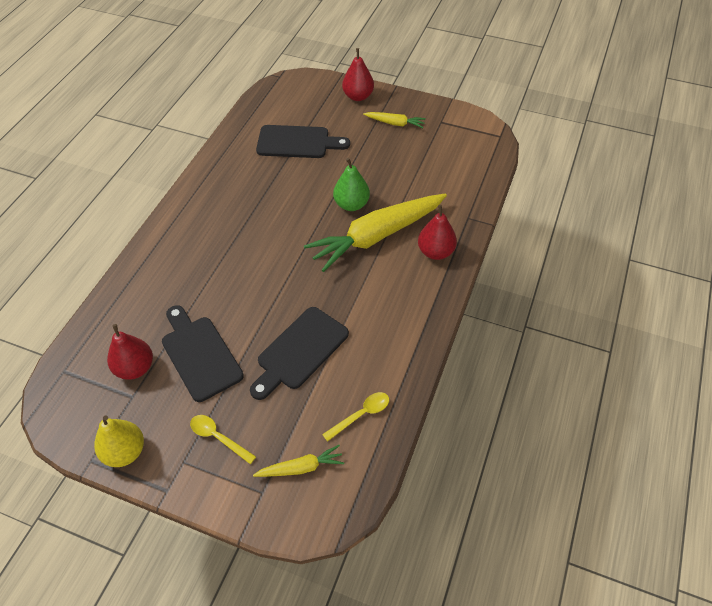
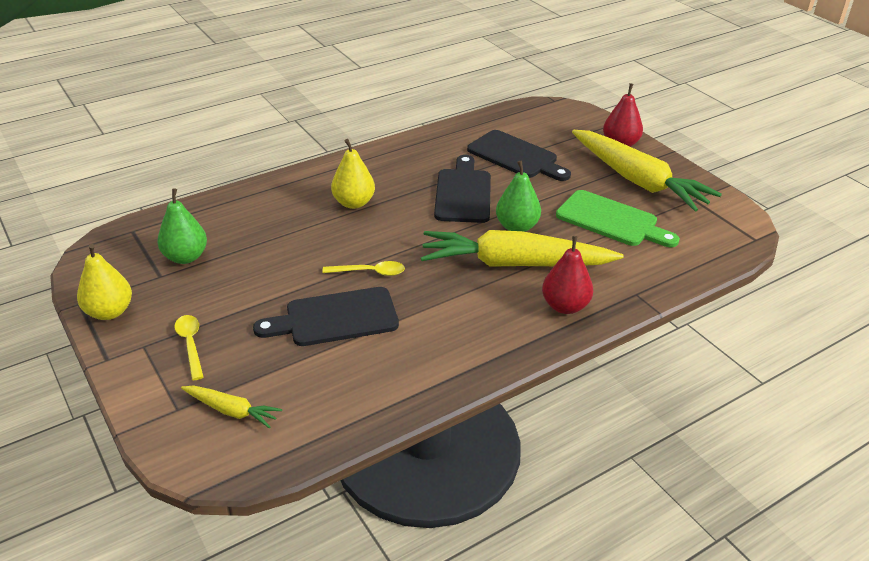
camera: 35 degrees right, 15 degrees down
red pear [107,324,153,380] -> green pear [157,188,207,264]
black cutting board [162,305,244,402] -> black cutting board moved to [434,155,491,223]
yellow spoon [322,392,389,442] -> yellow spoon moved to [322,261,405,276]
yellow carrot [363,112,426,128] -> yellow carrot [572,130,722,212], size x2.20
none -> yellow pear [331,139,375,209]
none -> green cutting board [556,190,680,247]

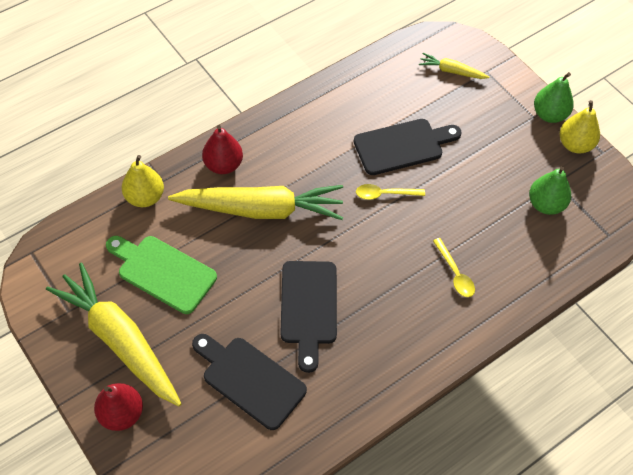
camera: 175 degrees right, 20 degrees up
yellow spoon [175,315,204,380] -> yellow spoon moved to [433,238,475,297]
yellow pear [331,139,375,209] -> yellow pear moved to [122,155,164,207]
green pear [496,161,541,232] -> green pear moved to [534,72,574,123]

